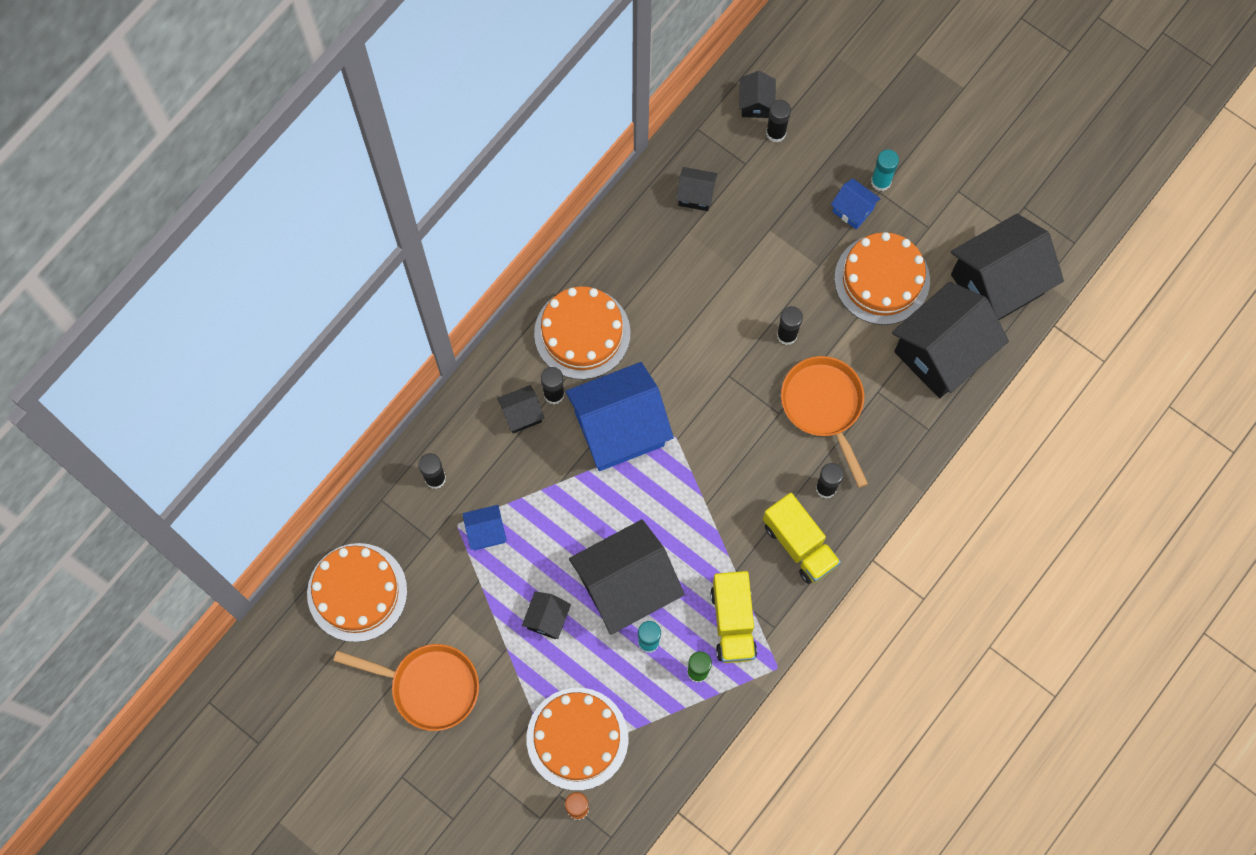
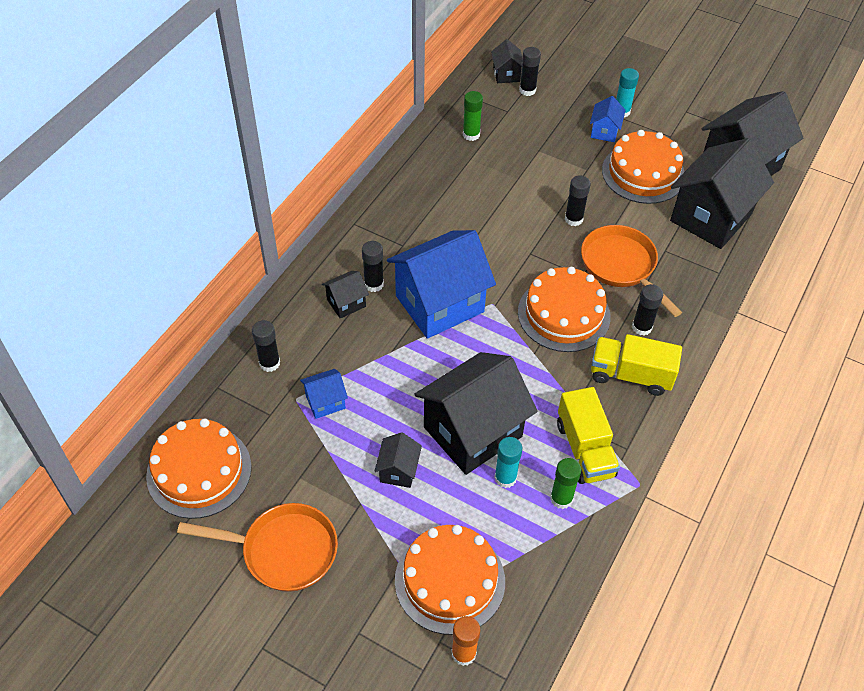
camera: 10 degrees left, 20 degrees down
orange cake [534,286,631,379] -> orange cake moved to [518,267,611,352]
black house [676,167,717,211] -> green glue stick [463,91,483,141]
yellow truck [763,493,841,584] -> yellow truck turned 150 degrees clockwise [591,334,682,396]
blue house [831,179,881,230] -> blue house turned 75 degrees clockwise [590,96,626,142]

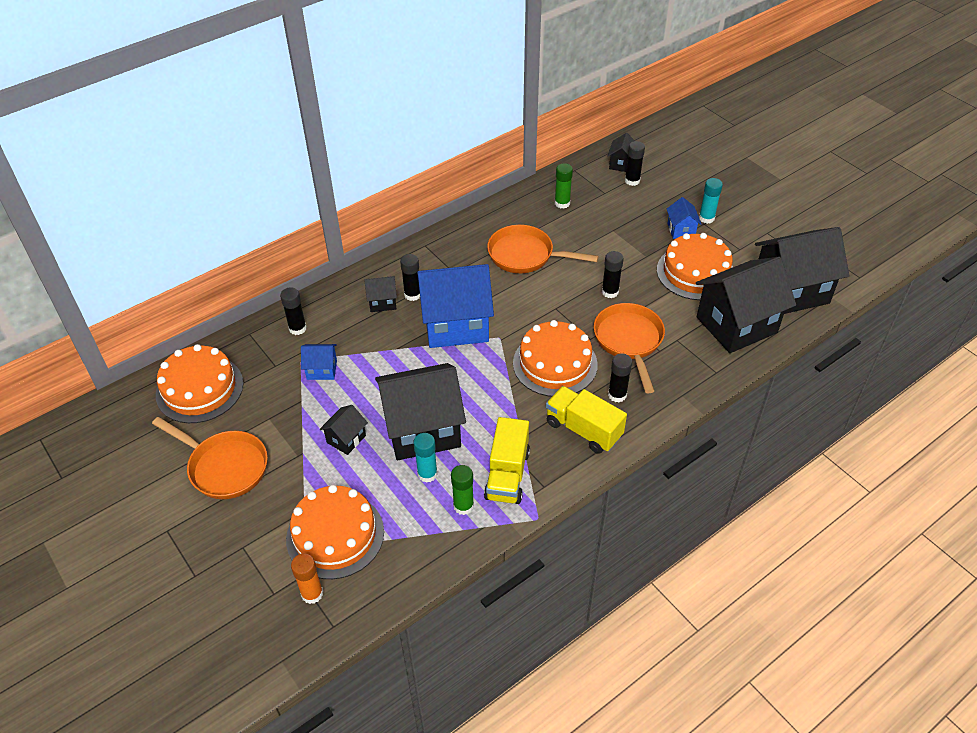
camera: 25 degrees right, 5 degrees down
blue house [590,96,626,142] -> blue house turned 45 degrees counterclockwise [667,197,701,239]
none -> orange pan [487,225,599,273]

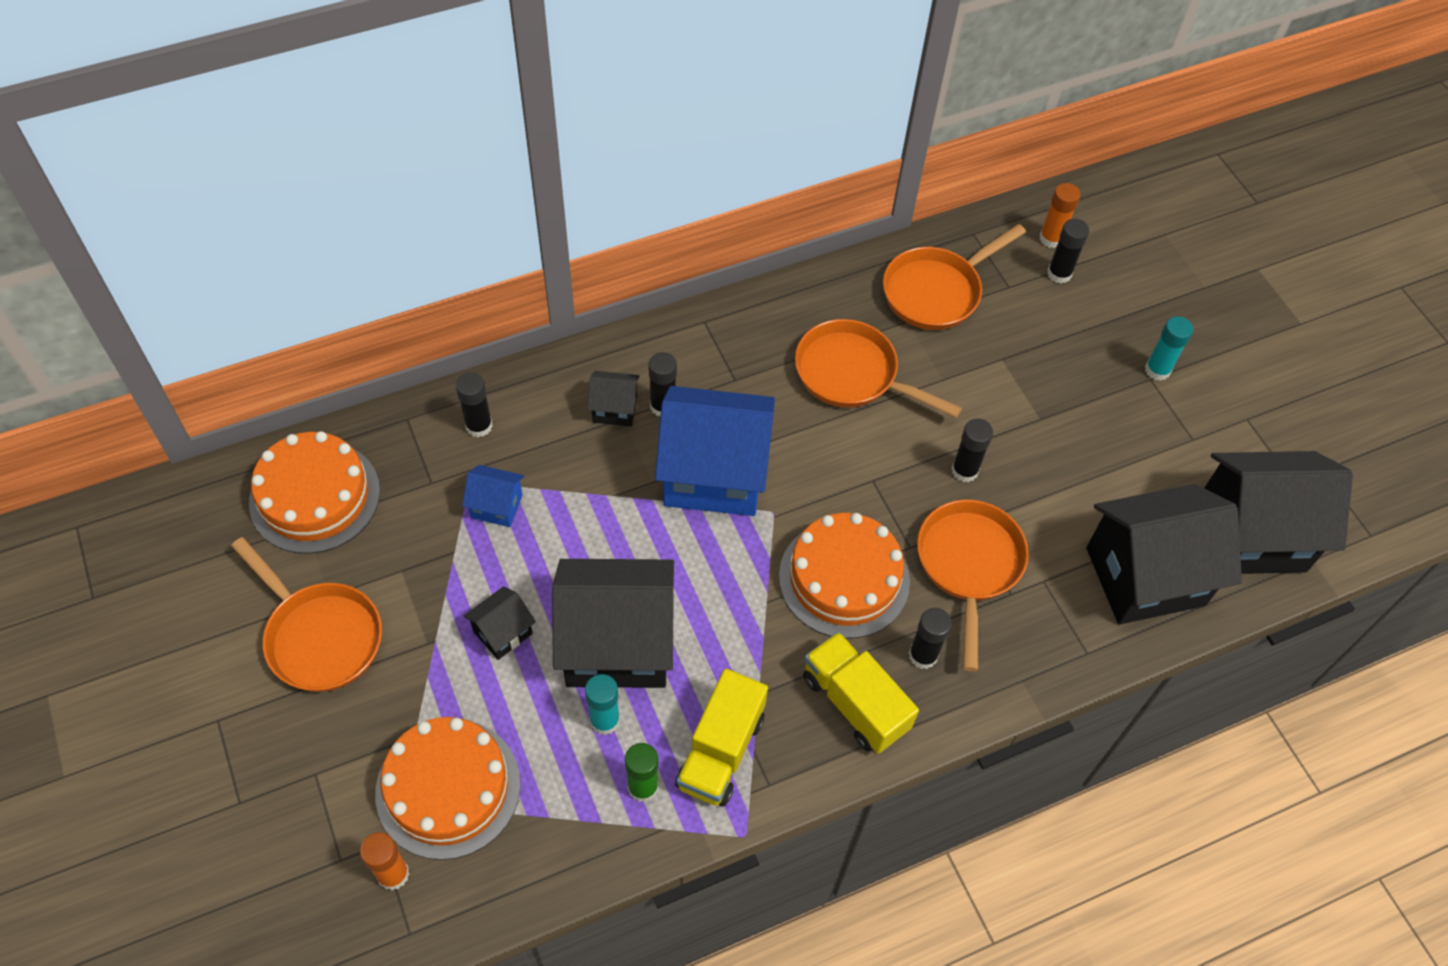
camera: 10 degrees right, 10 degrees up
green glue stick [555,163,573,209] -> orange pan [883,224,1026,330]
black house [608,133,635,172] -> orange glue stick [1040,183,1080,248]
orange cake [657,233,733,300] -> none
blue house [667,197,701,239] -> none

